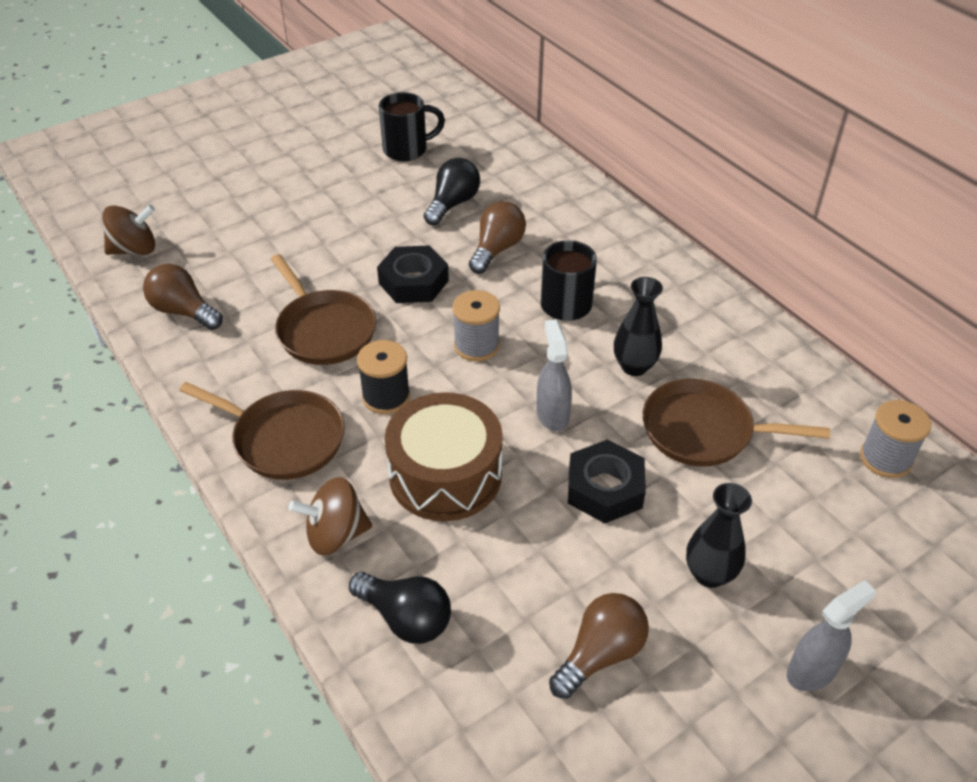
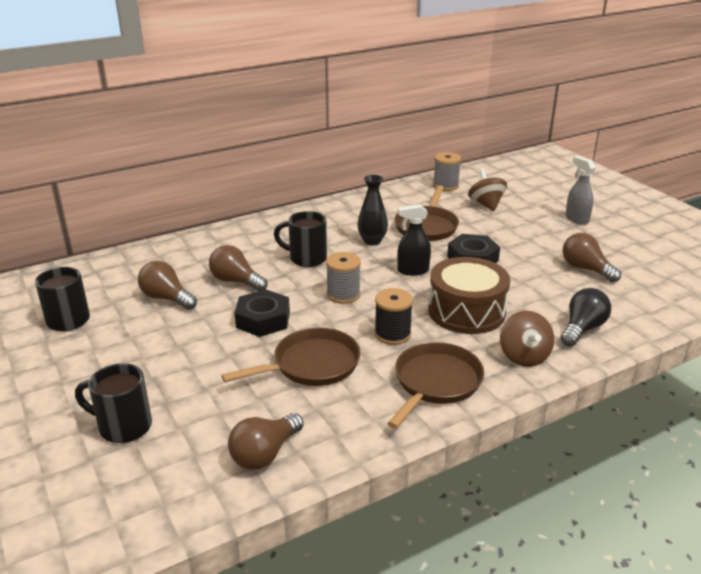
camera: 85 degrees left, 15 degrees down
brown spinning top [102,205,155,255] -> brown spinning top moved to [468,169,507,211]
black light bulb [424,158,480,225] -> brown light bulb [138,261,197,310]
grey spray bottle [537,319,572,431] -> black spray bottle [397,204,431,276]
black vase [686,483,752,588] -> none
none -> black mug [75,363,152,443]

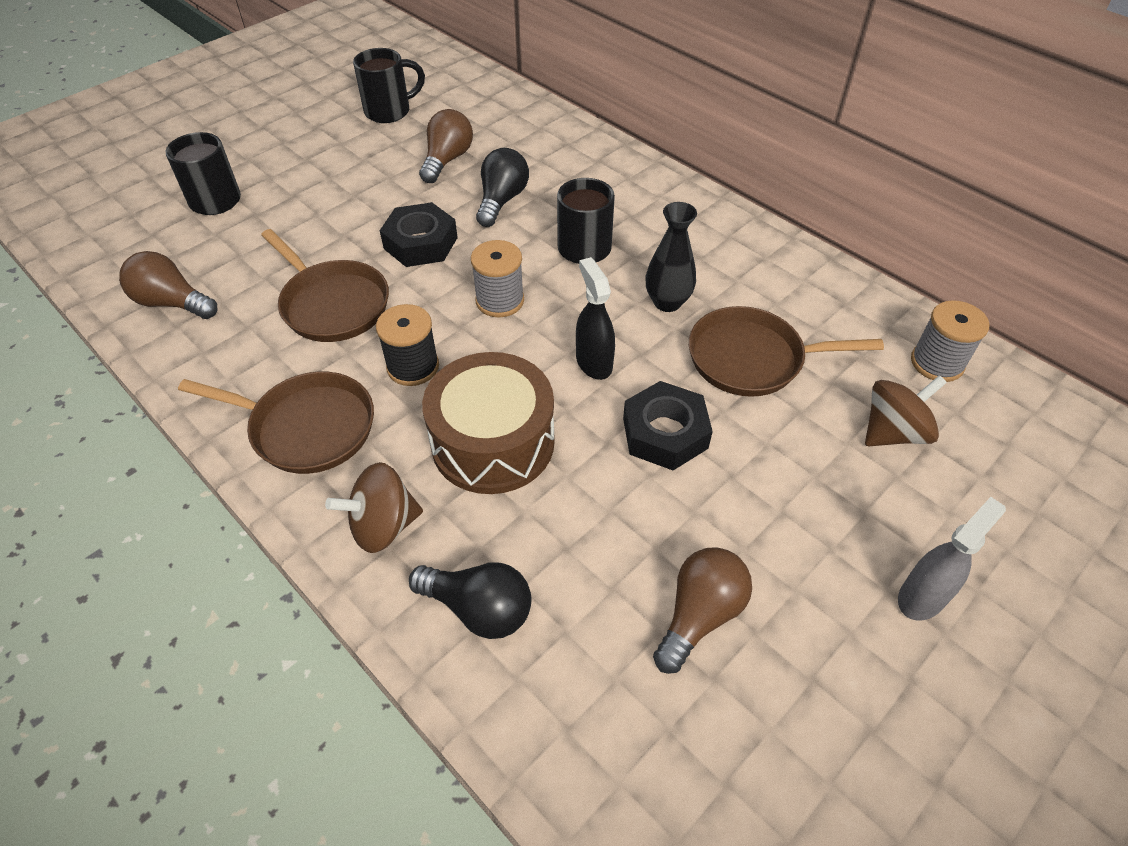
camera: 75 degrees right, 20 degrees up
brown light bulb [209,245,268,291] -> black light bulb [476,148,529,227]

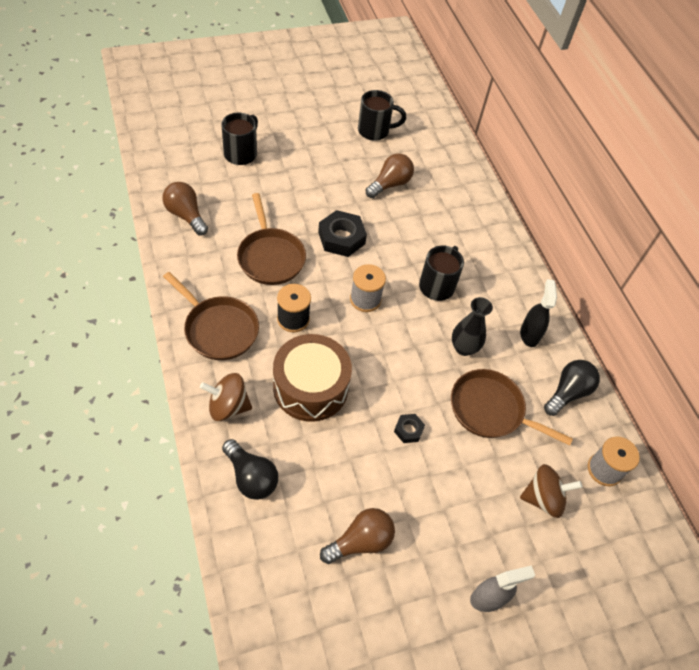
camera: 20 degrees right, 5 degrees up
black light bulb [476,148,529,227] -> black light bulb moved to [544,360,600,416]
black spray bottle [576,257,615,380] -> black spray bottle moved to [520,279,557,347]
black nut [623,381,713,470] -> black nut [394,414,425,443], size x0.53

